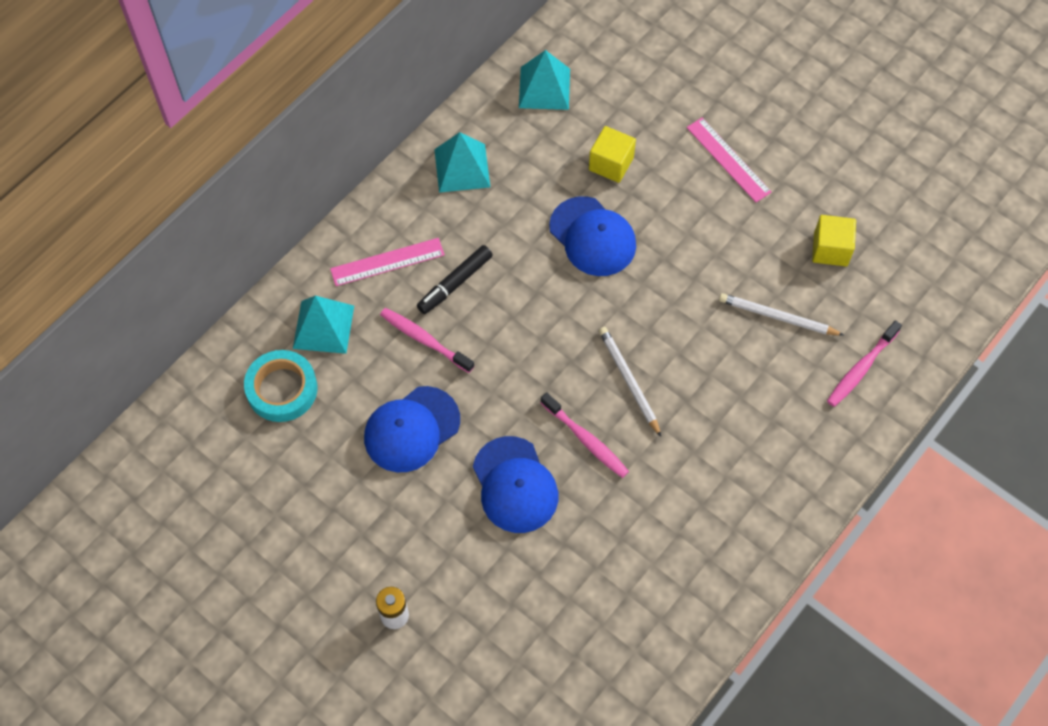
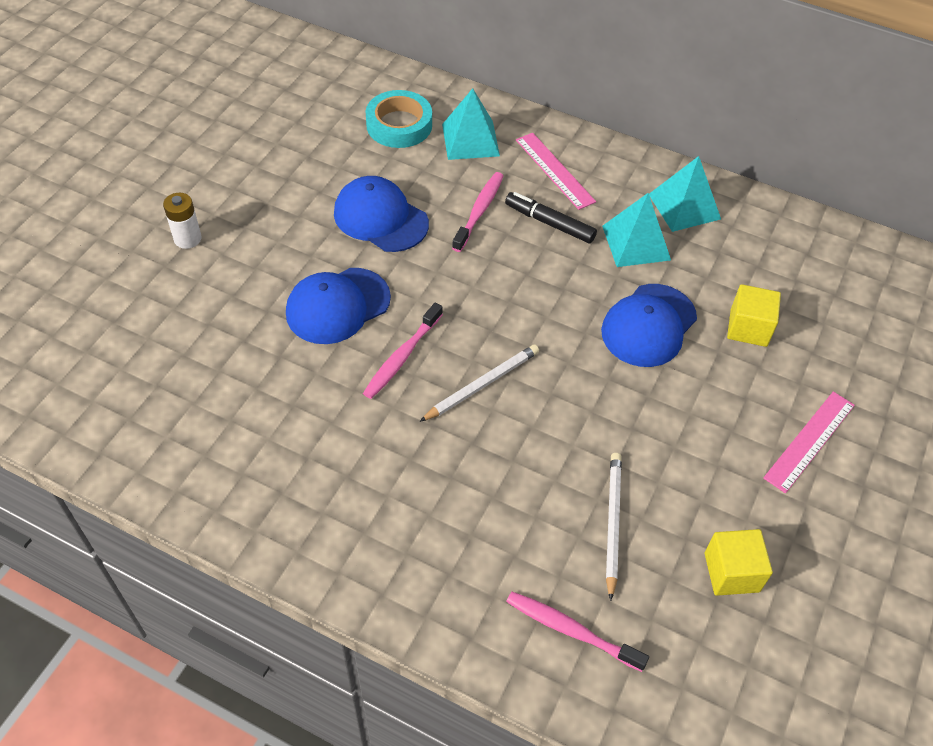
camera: 75 degrees right, 10 degrees down
turquoise pyramid [519,50,570,110] -> turquoise pyramid moved to [602,193,671,267]

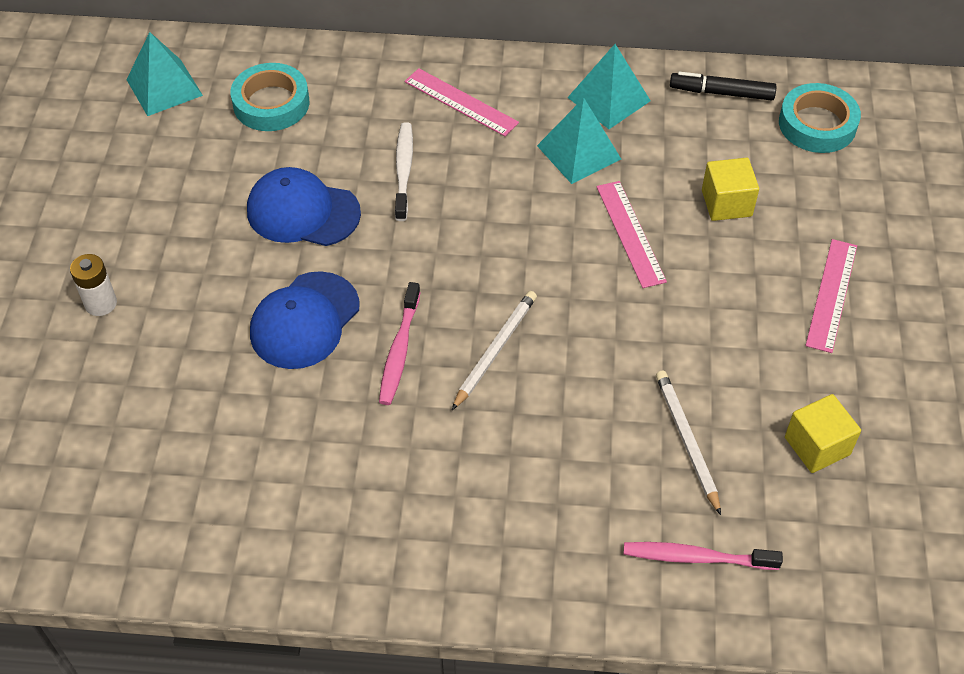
camera: 20 degrees left, 0 degrees up
turquoise pyramid [442,88,500,160] -> turquoise pyramid moved to [126,32,203,116]
pink toothbrush [452,172,503,252] -> white toothbrush [395,122,413,221]
black marker [505,192,597,243] -> black marker moved to [670,72,776,100]
blue cap [601,284,697,367] -> pink ruler [596,181,667,288]
none -> turquoise tape [779,83,861,153]

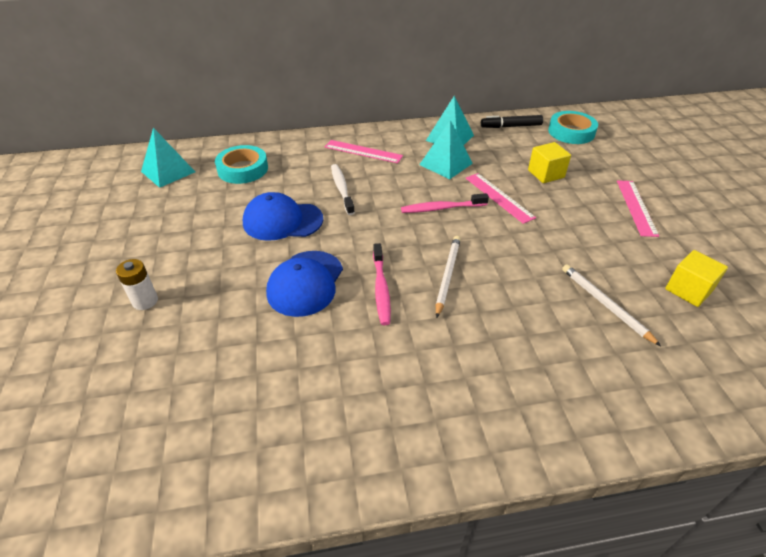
camera: 15 degrees left, 10 degrees down
pink toothbrush [624,542,783,570] -> pink toothbrush moved to [401,193,489,213]

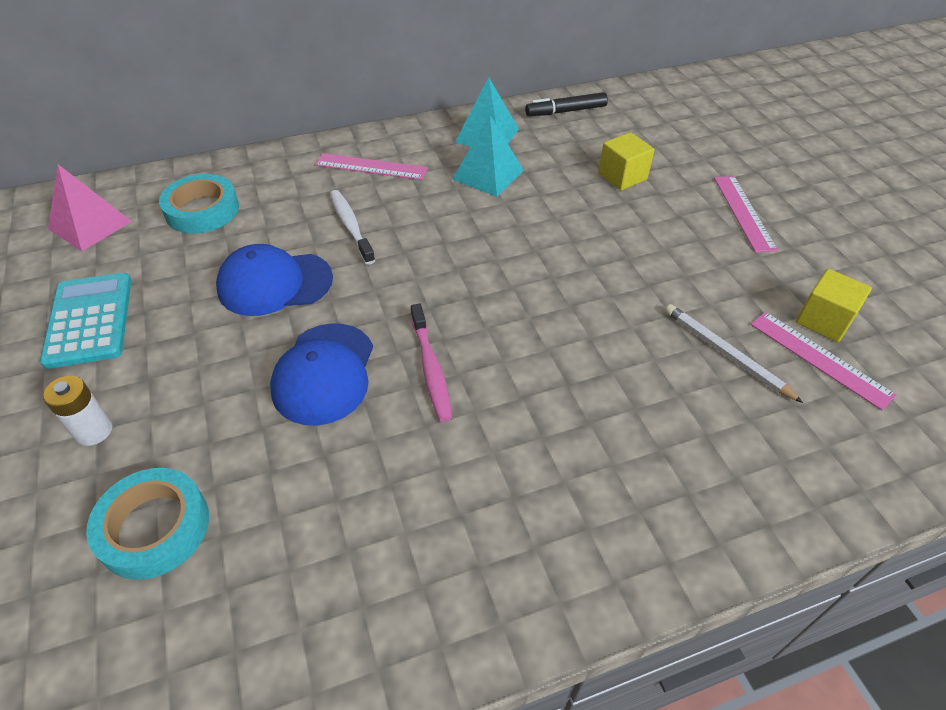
camera: 10 degrees left, 5 degrees up
turquoise pyramid [141,128,195,188] -> pink pyramid [48,164,132,251]
pink toothbrush [401,193,489,213] -> none
white pencil [436,236,461,318] -> none
pink ruler [466,173,536,224] -> pink ruler moved to [750,312,896,410]
turquoise tape [548,111,598,144] -> turquoise tape moved to [86,468,209,580]
none -> turquoise calculator [40,273,131,369]

